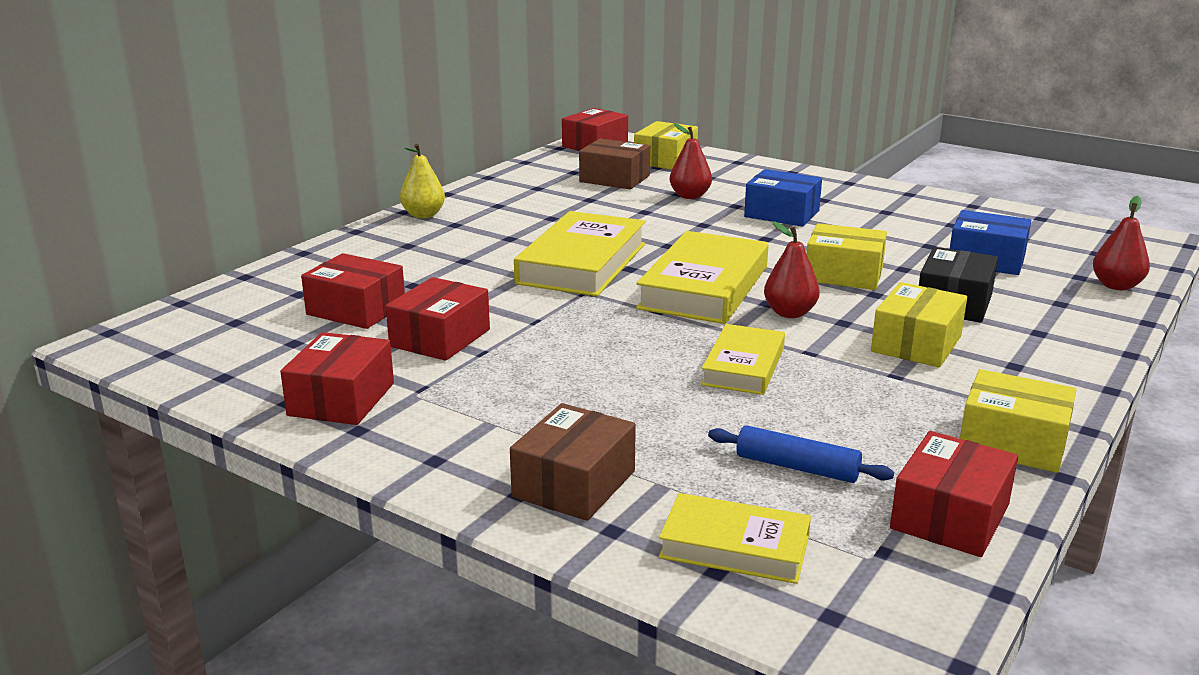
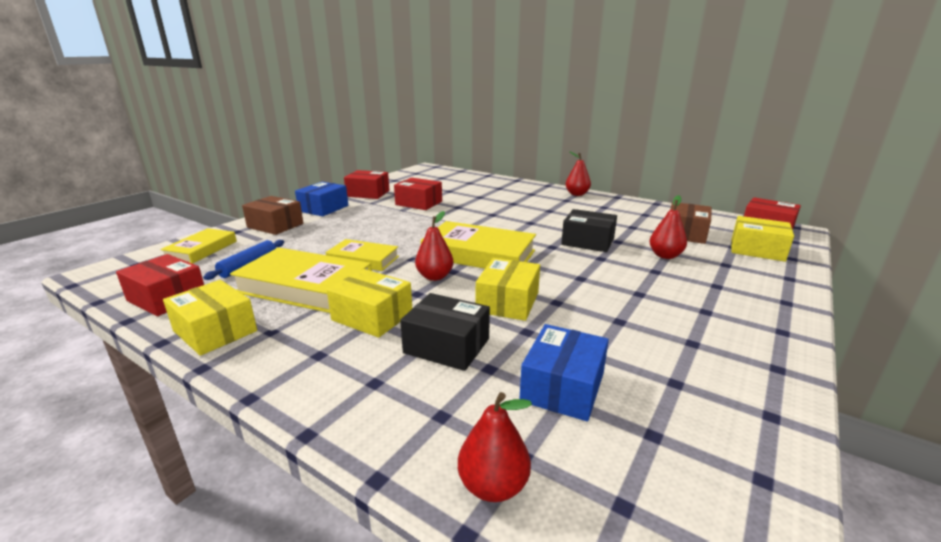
camera: 90 degrees right, 0 degrees up
red box [301,253,405,329] -> none
yellow pear [400,144,445,218] -> red pear [566,151,591,196]
yellow book [514,211,646,296] -> yellow book moved to [230,247,372,313]
blue box [744,169,822,227] -> blue box moved to [295,182,348,216]
yellow box [960,369,1076,473] -> yellow box turned 75 degrees counterclockwise [163,280,257,356]
none -> black box [561,209,617,252]

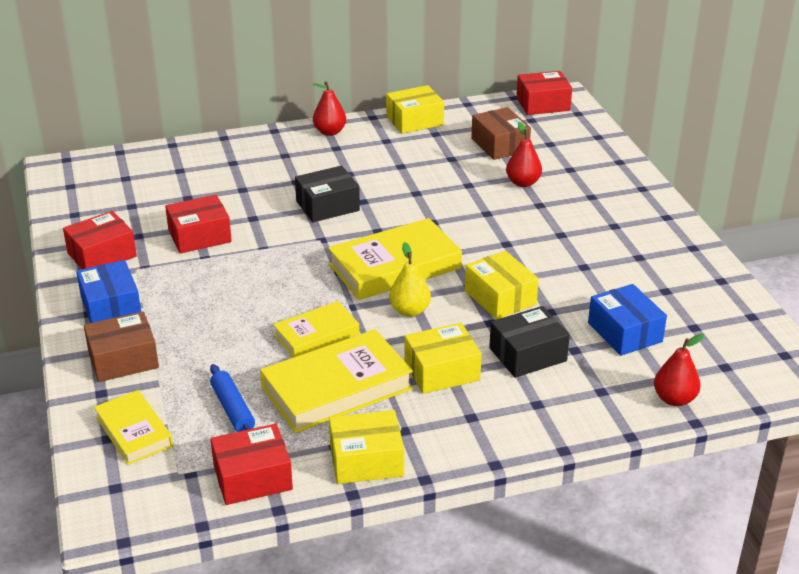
camera: 50 degrees left, 10 degrees up
red pear [415,211,453,281] -> yellow pear [389,242,431,317]
black box [561,209,617,252] -> black box moved to [295,166,360,222]
yellow box [731,216,794,262] -> yellow box moved to [386,85,444,134]

